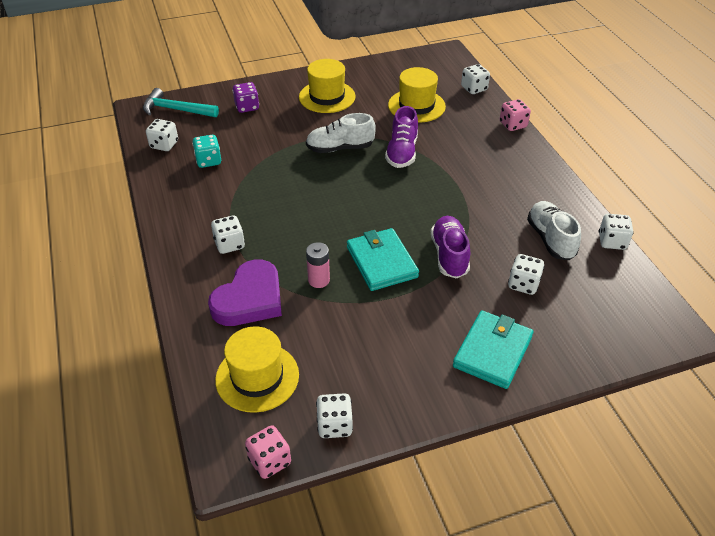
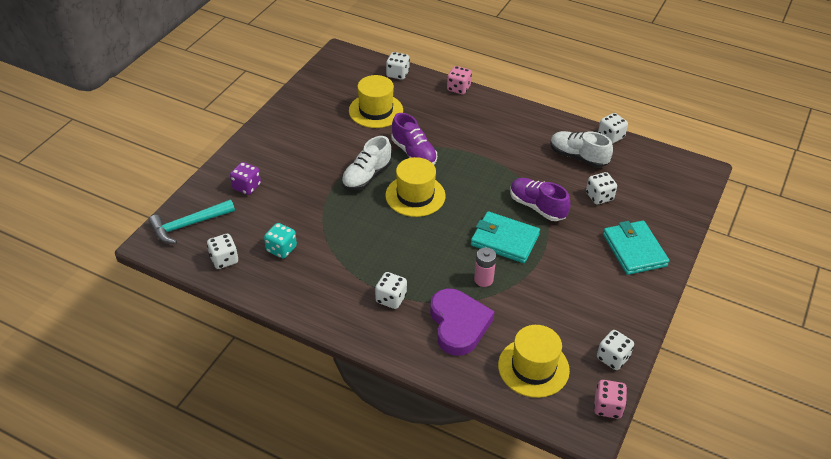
camera: 45 degrees left, 0 degrees up
yellow hat [299,59,355,113] -> yellow hat moved to [385,157,446,217]

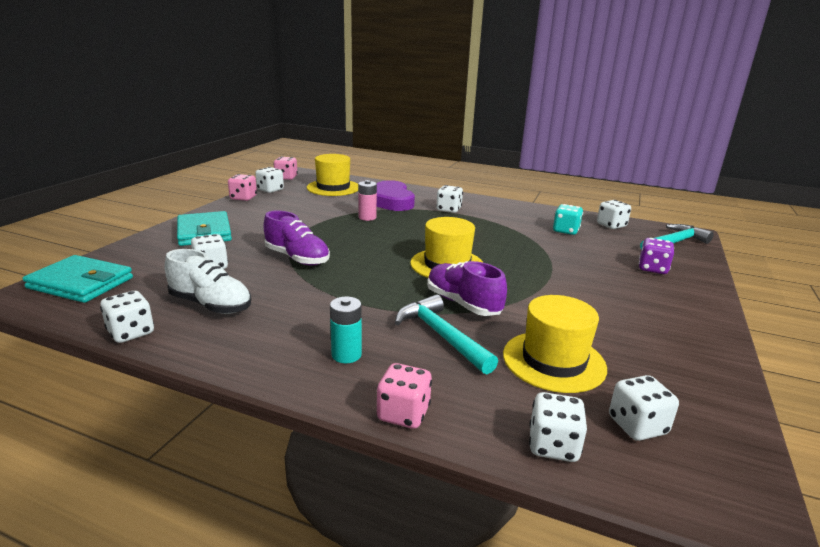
camera: 175 degrees right, 20 degrees down
white shoe [342,136,392,190] -> none
turquoise wallet [471,211,540,263] -> turquoise wallet moved to [23,255,133,303]
none -> pink dice [228,174,257,201]
none -> turquoise battery [330,297,362,363]
none -> turquoise hammer [395,294,498,375]
none -> white dice [609,375,679,441]

